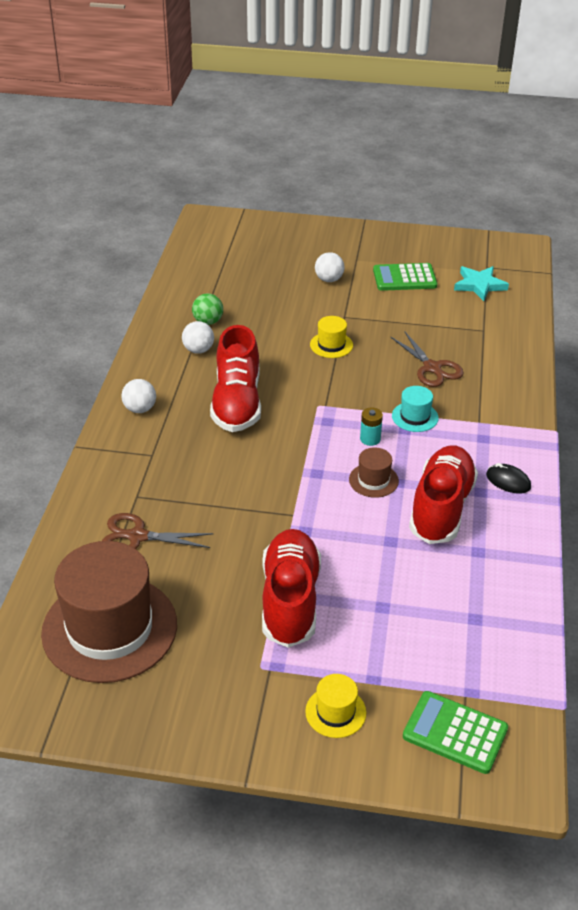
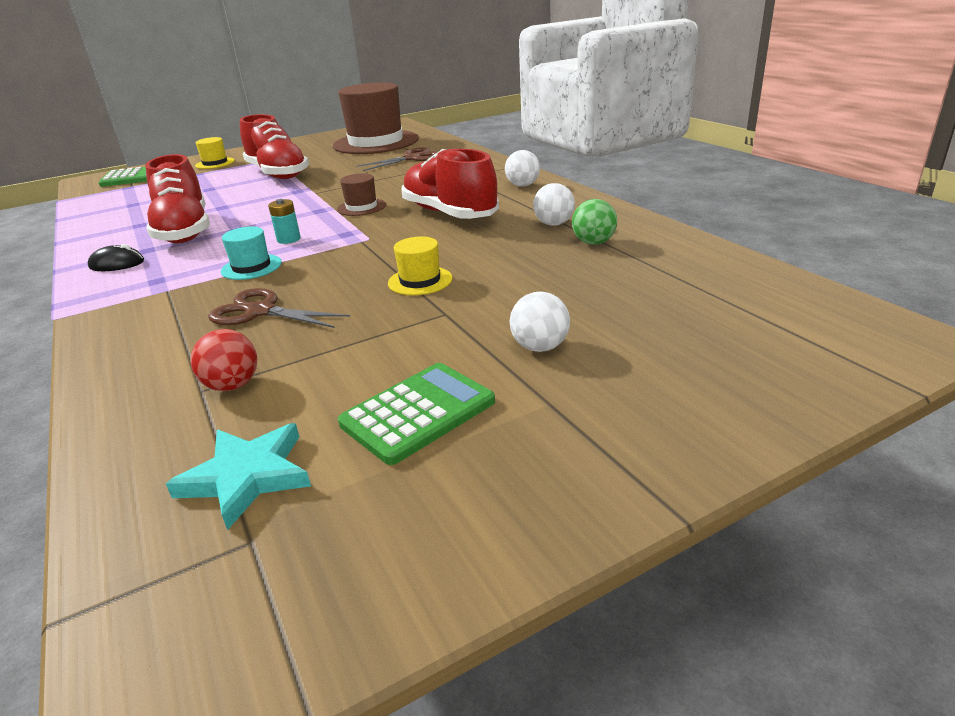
camera: 145 degrees right, 10 degrees down
brown hat [349,447,399,498] -> brown hat moved to [337,173,386,216]
none -> red ball [191,329,257,391]

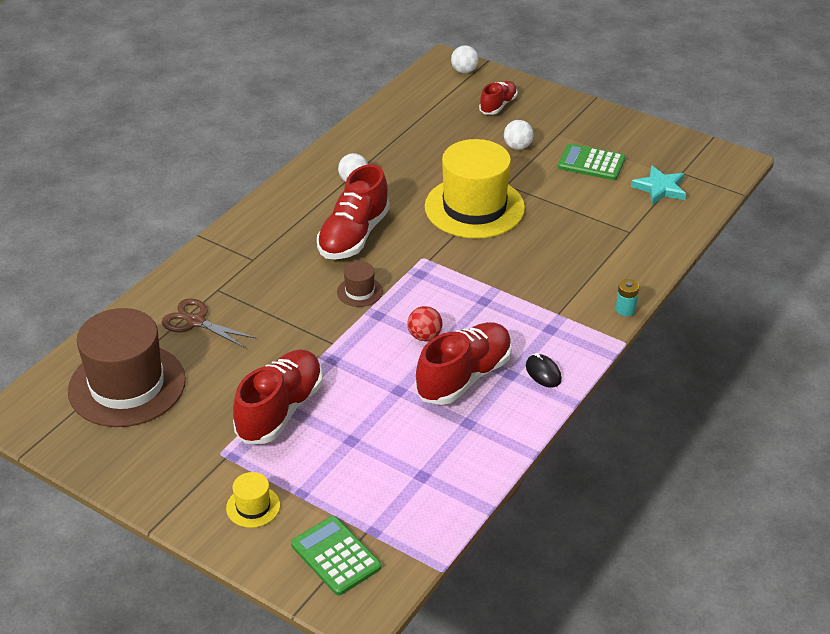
camera: 120 degrees left, 10 degrees up
red ball [191,329,257,391] -> red ball moved to [407,306,443,341]
brown scissors [208,288,350,328] -> none
turquoise hat [221,226,282,280] -> none
turquoise battery [268,199,301,244] -> turquoise battery moved to [616,279,639,316]
yellow hat [388,237,452,295] -> yellow hat [425,139,525,239], size x2.36
white ball [505,150,540,187] -> white ball moved to [451,45,479,73]
green ball [572,199,617,245] -> none
none -> red shoe [479,81,517,115]

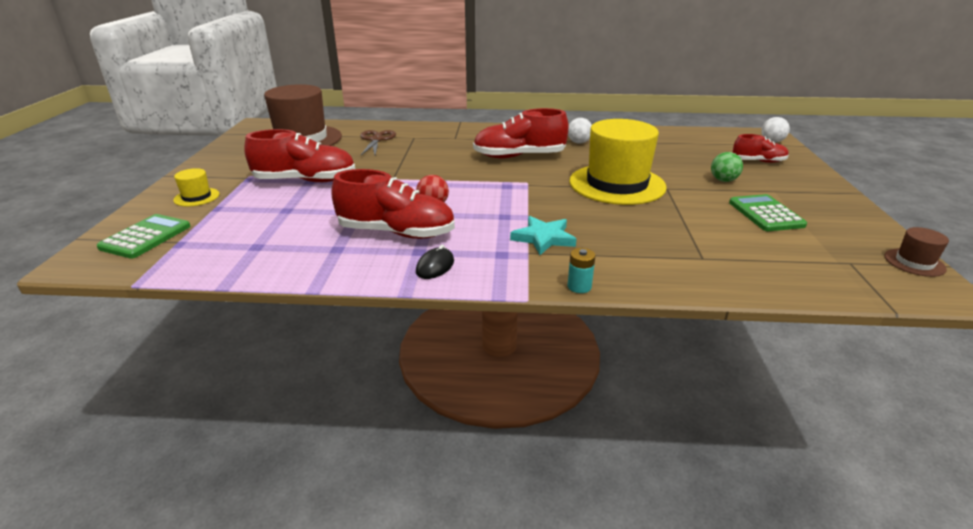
camera: 60 degrees right, 10 degrees down
brown hat [337,261,383,307] -> brown hat moved to [885,227,949,277]
white ball [504,120,534,150] -> green ball [711,152,743,182]
turquoise star [631,165,686,205] -> turquoise star moved to [510,216,576,255]

